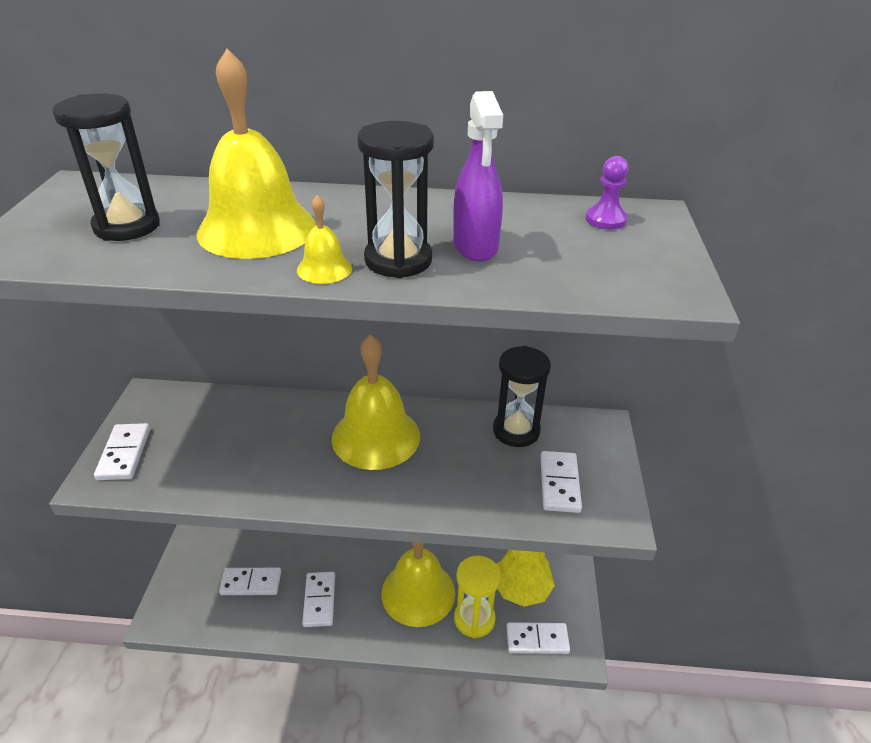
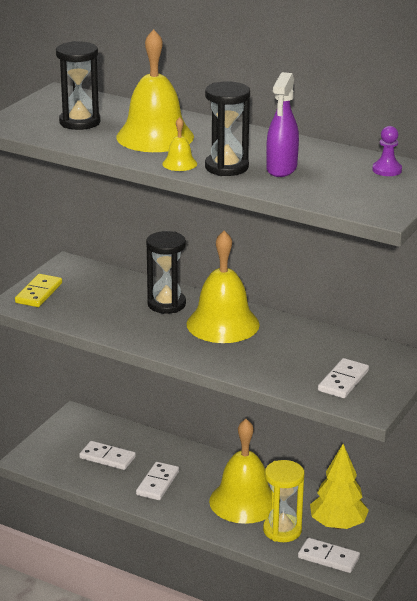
camera: 25 degrees right, 10 degrees down
white domino [94,423,150,480] -> yellow domino [15,274,62,307]
black hourglass [493,346,551,447] -> black hourglass moved to [146,231,186,314]

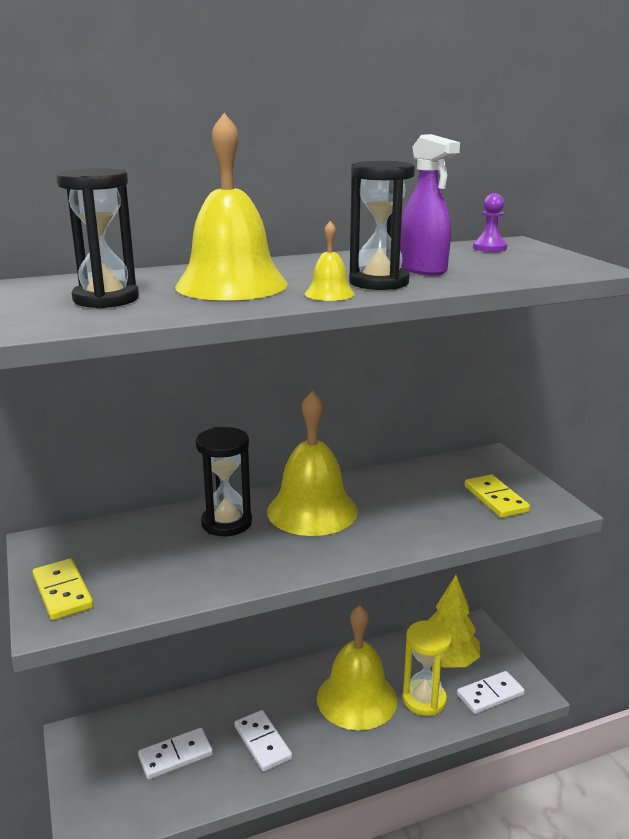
camera: 50 degrees left, 5 degrees down
white domino [318,358,369,398] -> yellow domino [465,475,530,518]

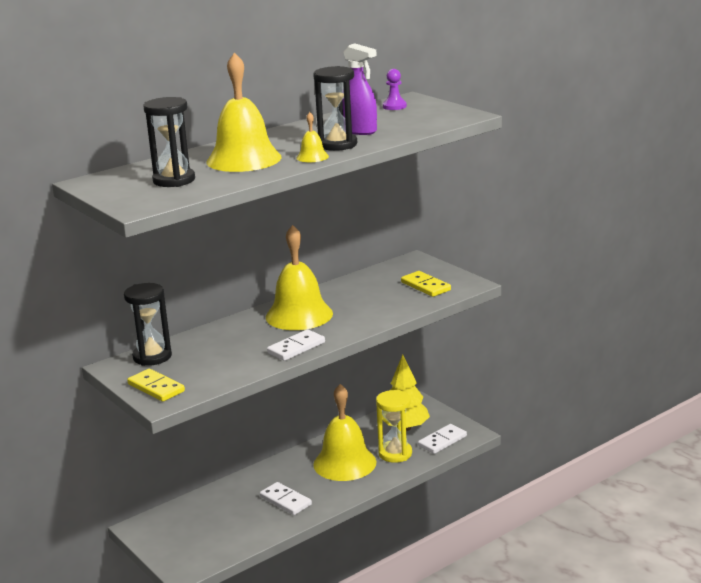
camera: 15 degrees left, 0 degrees up
white domino [138,728,213,779] -> white domino moved to [267,329,325,361]
black hourglass [196,427,252,536] -> black hourglass moved to [124,283,172,366]

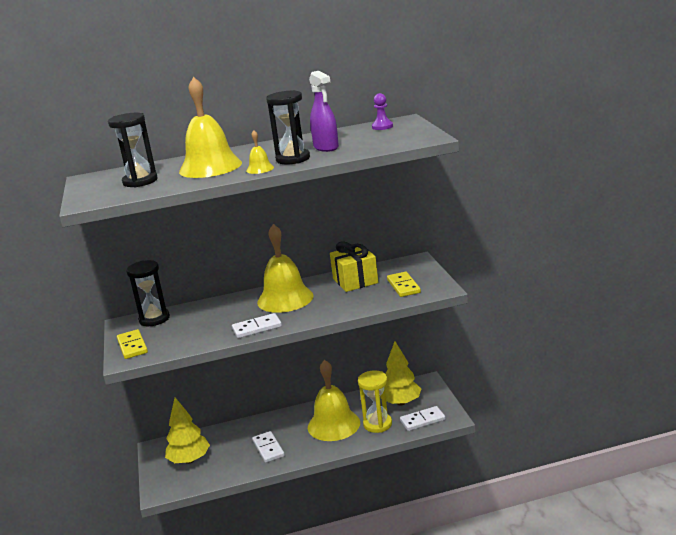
camera: 25 degrees right, 0 degrees up
none -> yellow tree [165,398,210,464]
none -> yellow gift [330,241,378,292]

